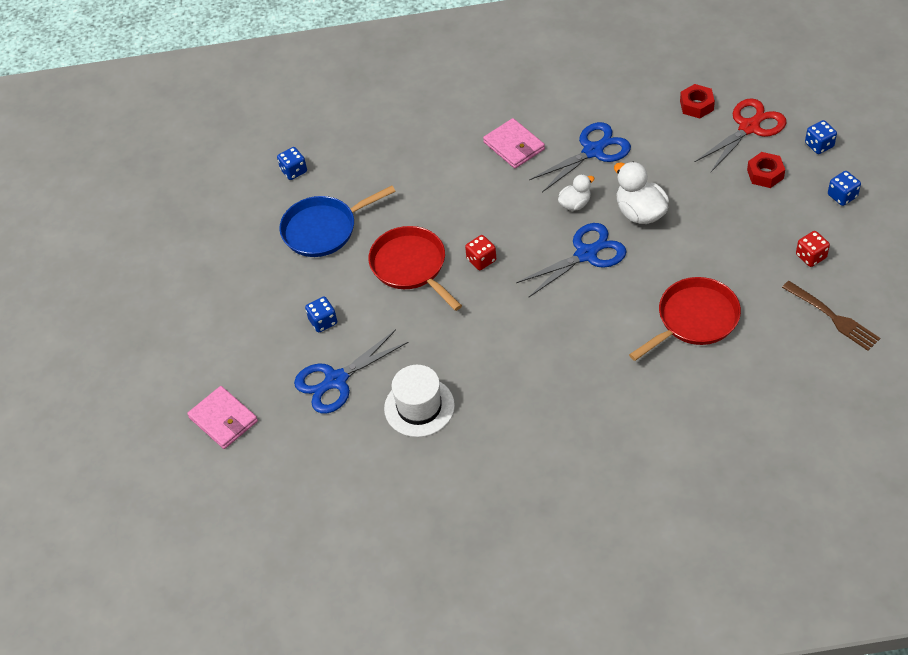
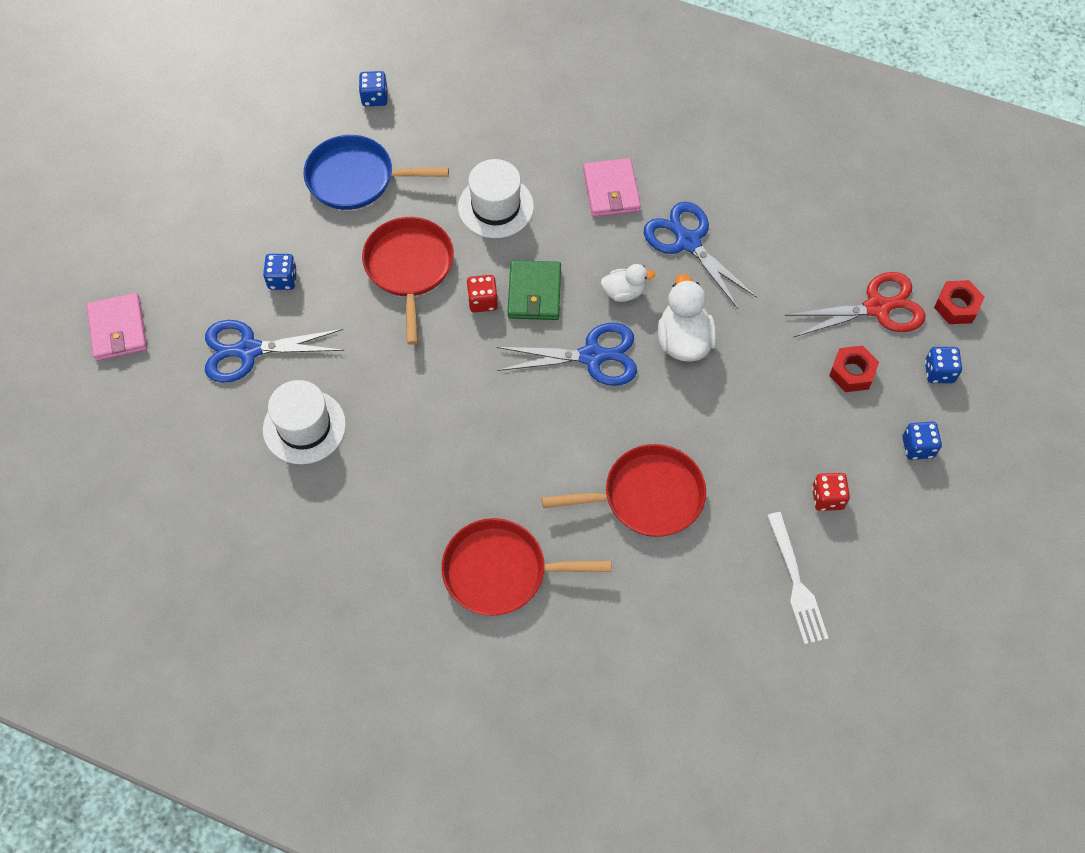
camera: 25 degrees right, 10 degrees up
blue scissors [529,122,631,192] -> blue scissors turned 120 degrees counterclockwise [644,202,757,309]
red nut [680,84,715,119] -> red nut moved to [934,280,984,324]
brown fork [782,281,880,351] -> white fork [767,512,829,645]
none -> red pan [441,518,612,616]
none -> white hat [458,159,534,238]
none -> green wallet [507,260,561,320]

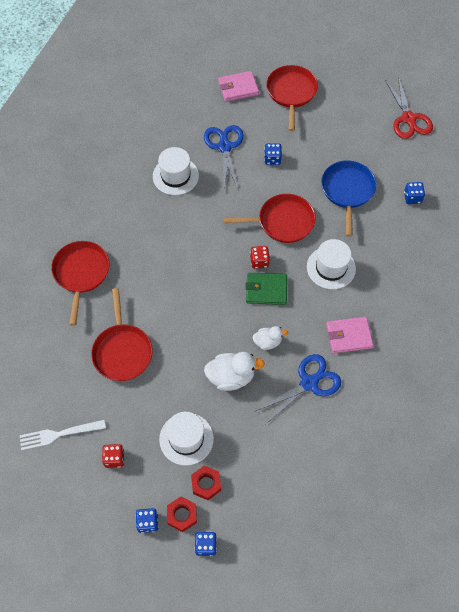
camera: 90 degrees right, 0 degrees up
blue scissors [496,323,637,386] -> none
white duck [601,264,655,302] -> white duck turned 90 degrees counterclockwise [253,326,288,350]
red scissors [785,272,926,337] -> red scissors moved to [385,77,433,139]
red nut [934,280,984,324] -> red nut moved to [167,496,197,532]
none -> white hat [159,412,214,466]
none -> red pan [266,65,318,131]

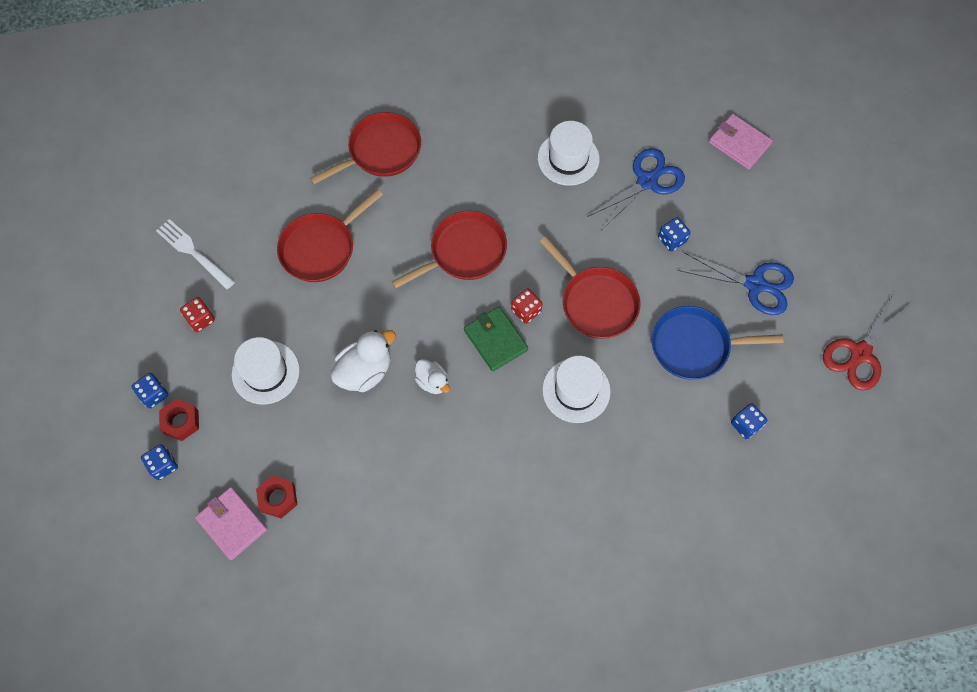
camera: 55 degrees right, 5 degrees up
red nut [191,466,221,500] -> red nut moved to [256,475,298,518]
white duck [204,352,265,391] -> white duck turned 90 degrees counterclockwise [330,330,396,392]
blue scissors [256,354,341,425] -> blue scissors moved to [678,252,794,315]
red pan [266,65,318,131] -> red pan moved to [392,211,507,289]
blue pan [321,161,376,236] -> blue pan turned 150 degrees counterclockwise [652,306,784,380]
pink wallet [326,317,374,353] -> pink wallet moved to [195,487,267,560]

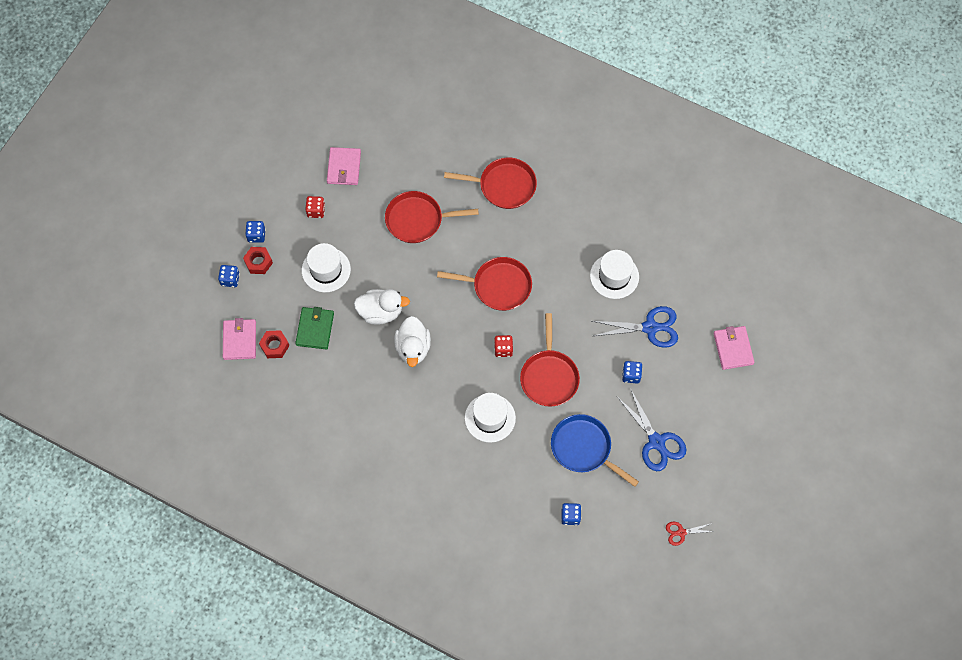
camera: 40 degrees right, 0 degrees up
white fork [156,219,235,289] -> pink wallet [327,147,361,185]
white duck [414,359,450,394] -> white duck [394,316,431,367], size x1.64
green wallet [464,307,528,372] -> green wallet moved to [295,307,334,350]
red scissors [823,292,912,391] -> red scissors [666,522,715,546], size x0.53

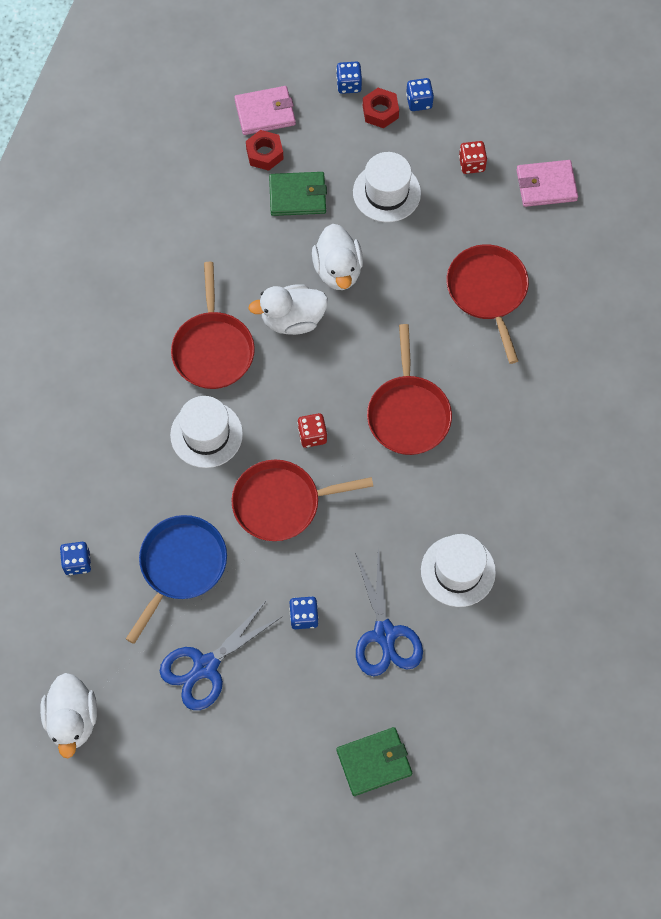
camera: 80 degrees right, 0 degrees up
red pan [444,157,537,209] -> red pan moved to [171,262,255,389]
red scissors [666,522,715,546] -> white duck [40,673,97,758]
pink wallet [713,326,754,370] -> green wallet [337,727,412,796]

